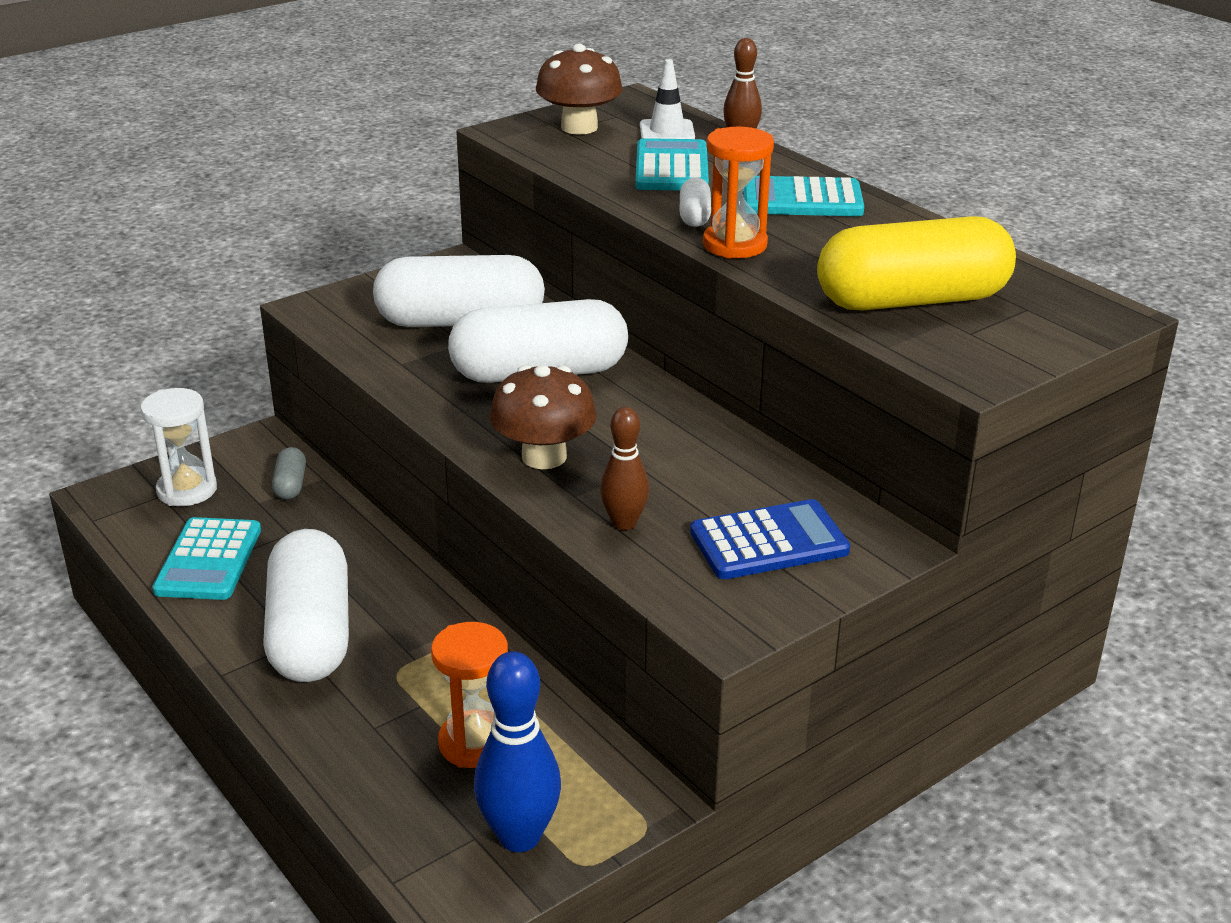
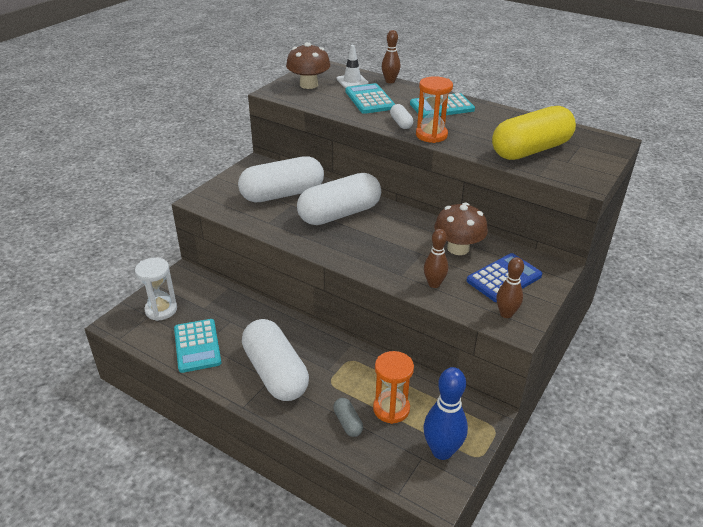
camera: 20 degrees left, 5 degrees up
grey capsule [272,447,306,500] -> grey capsule moved to [333,398,363,437]
brown mushroom [490,365,597,469] -> brown mushroom moved to [434,203,488,255]
none -> brown bowling pin [496,257,524,318]

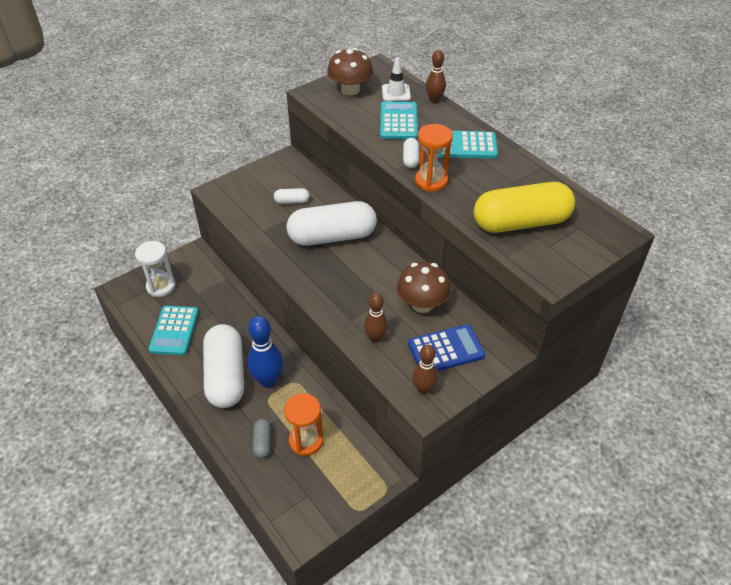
camera: 20 degrees right, 10 degrees up
white capsule [238,156,324,202] -> white capsule [274,188,310,204], size x0.42
blue bowling pin [424,367,468,460] -> blue bowling pin moved to [247,316,284,388]

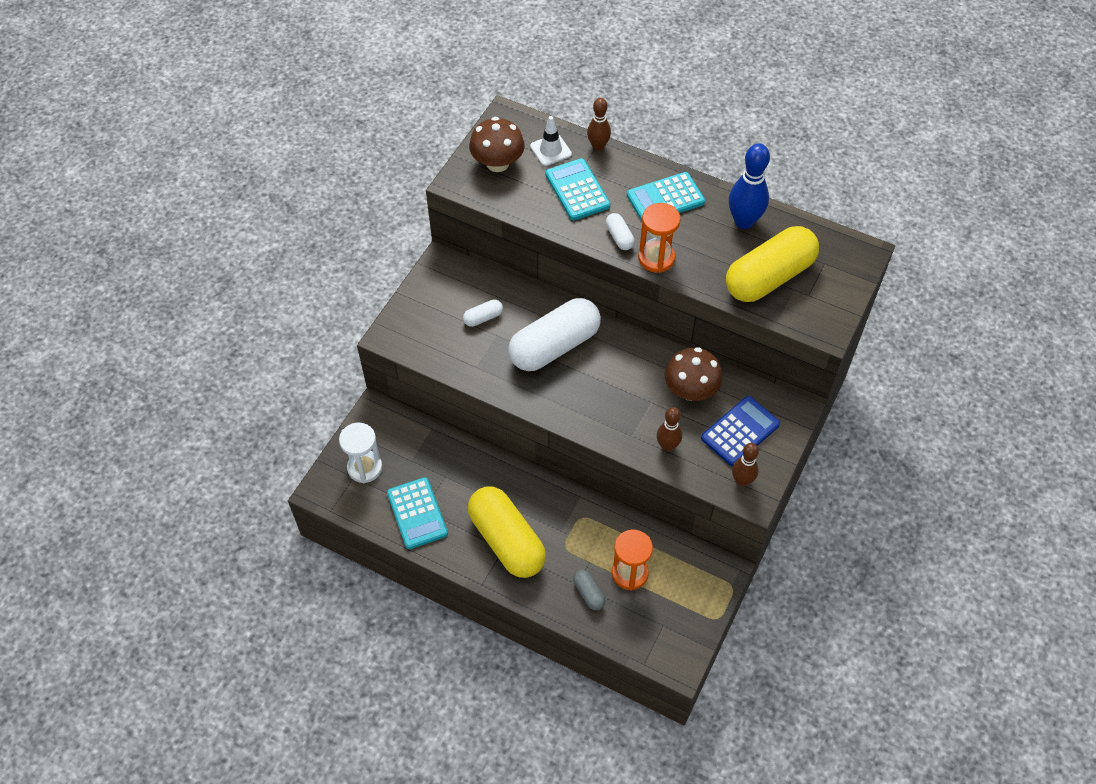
camera: 25 degrees left, 10 degrees up
white capsule [203,324,244,408] -> yellow capsule [468,486,546,578]
blue bowling pin [247,316,284,388] -> blue bowling pin moved to [729,143,770,229]

